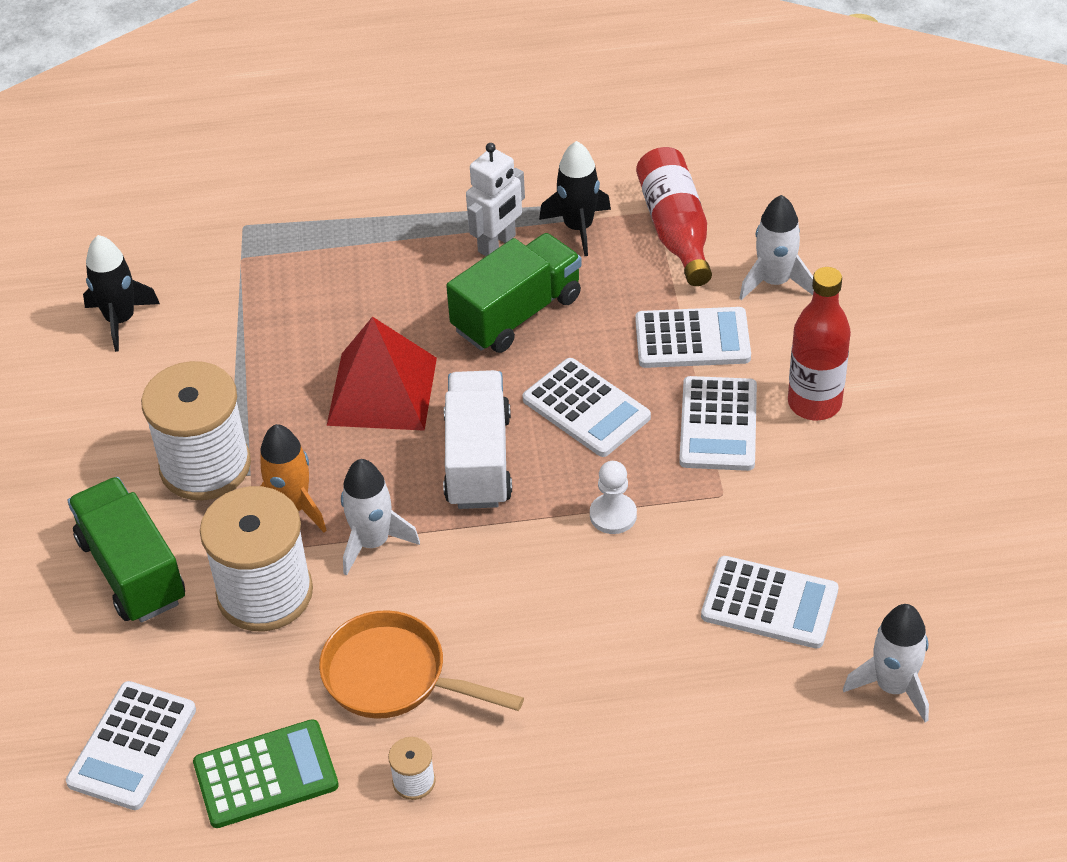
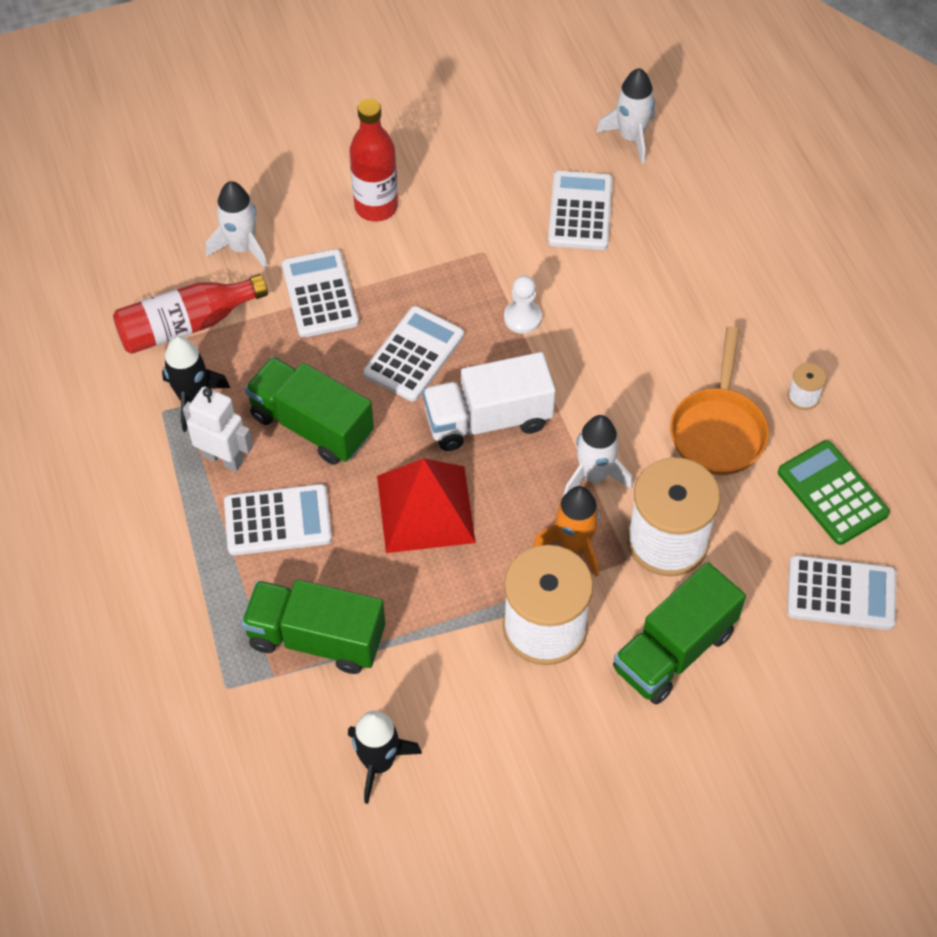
camera: 105 degrees left, 10 degrees up
white calculator [679,376,757,471] -> white calculator moved to [224,484,332,555]
none -> green truck [241,580,385,674]

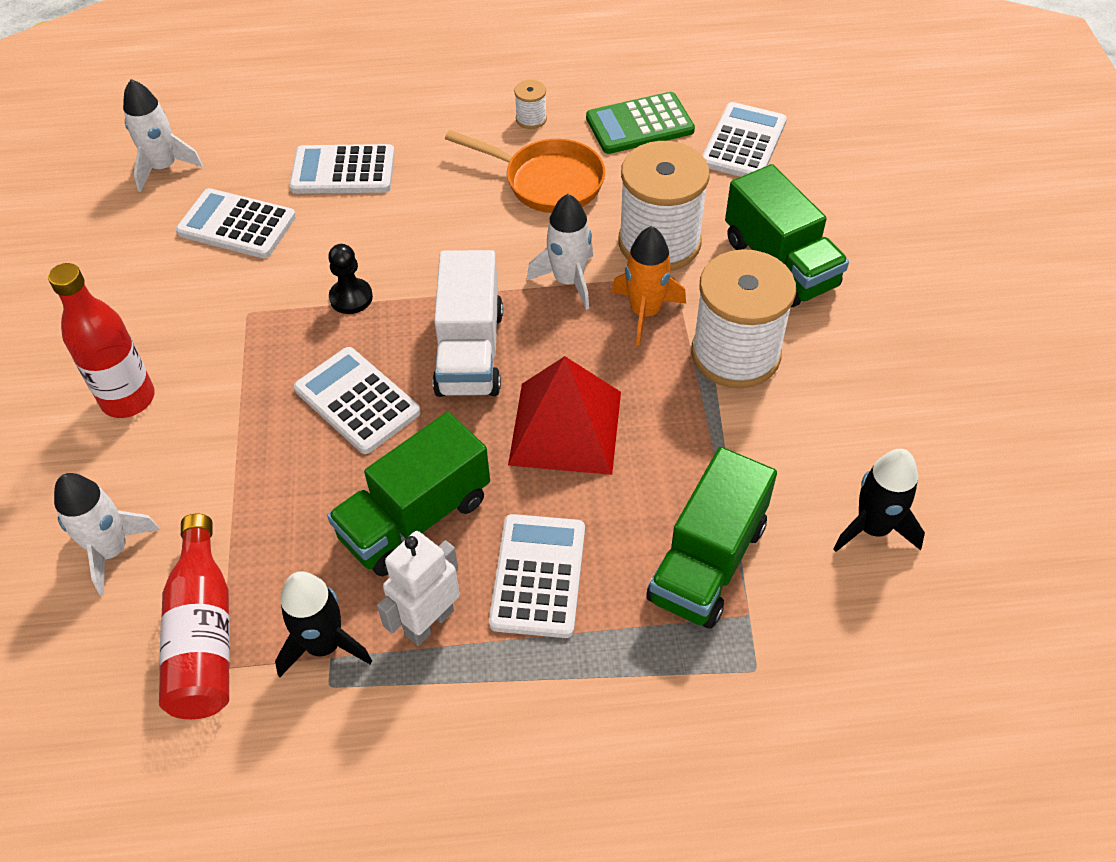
camera: 75 degrees left, 5 degrees down
white calculator [282,249,359,337] -> white calculator moved to [289,144,395,194]
white pawn [504,276,542,334] -> black pawn [328,244,373,314]

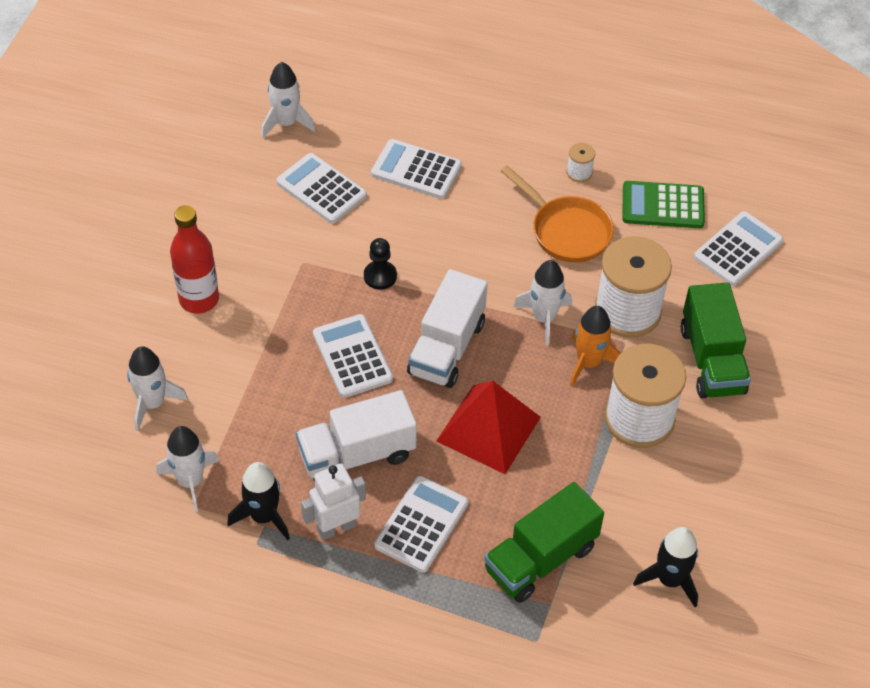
camera: 20 degrees right, 0 degrees up
red bottle [159,514,230,719] -> white rocket [156,426,219,513]
green truck [327,412,490,576] -> white truck [296,390,417,482]

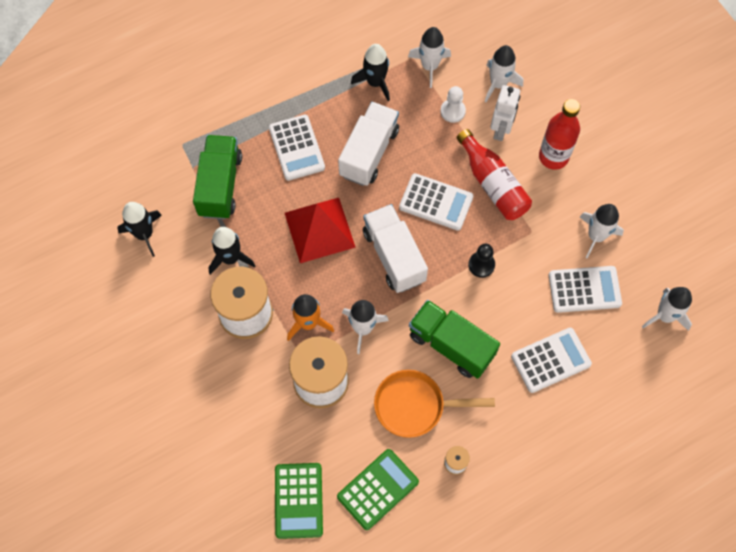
camera: 135 degrees right, 15 degrees up
white robot [301,464,366,540] -> white robot moved to [490,85,520,141]
green truck [681,282,751,398] -> green truck moved to [409,300,500,379]
white calculator [694,211,784,286] -> green calculator [275,463,323,539]
none -> black rocket [209,227,255,275]
none -> white pawn [440,86,466,123]
none -> red bottle [457,129,532,220]
none -> white rocket [580,204,624,259]

